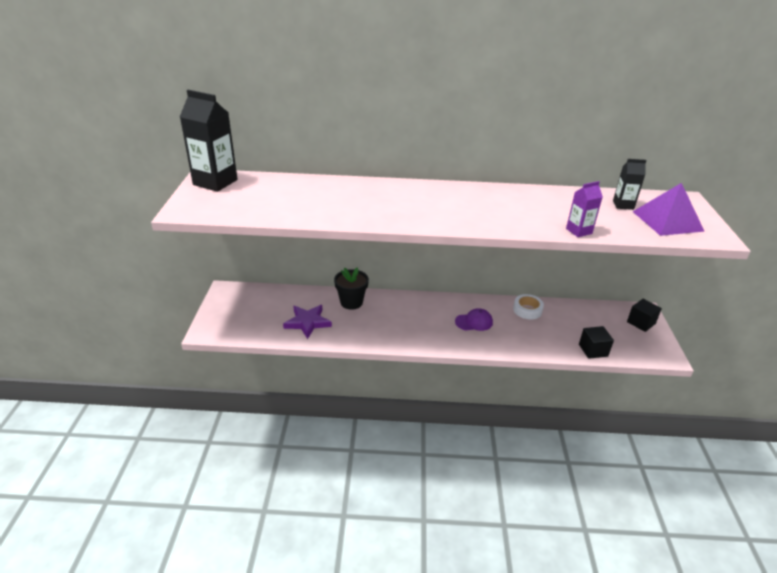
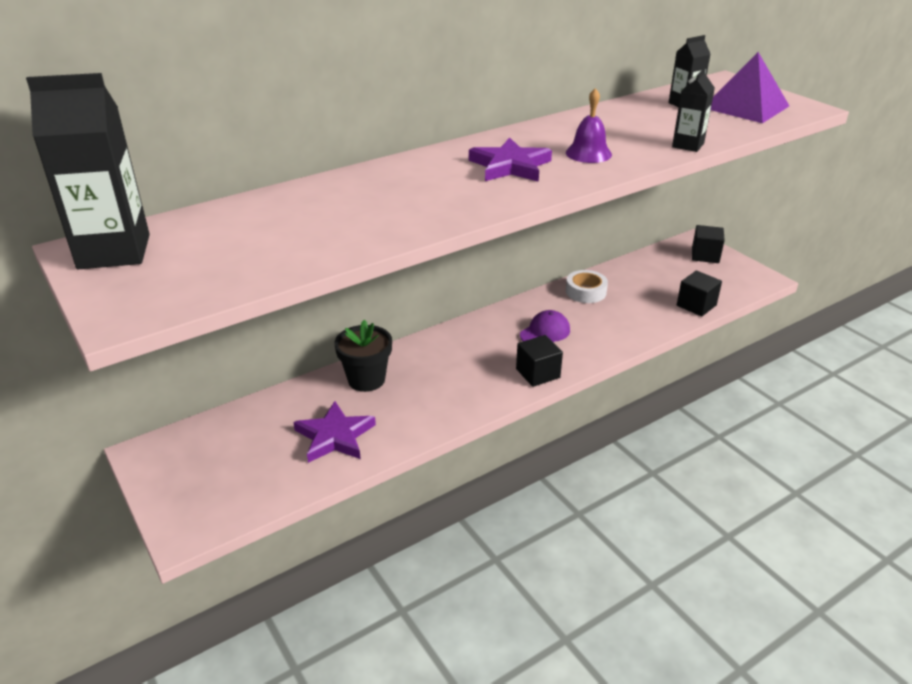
camera: 35 degrees left, 0 degrees up
purple carton [566,181,603,237] -> black carton [672,68,715,152]
none -> purple star [469,137,552,182]
none -> black cube [516,335,563,387]
none -> purple bell [566,88,612,163]

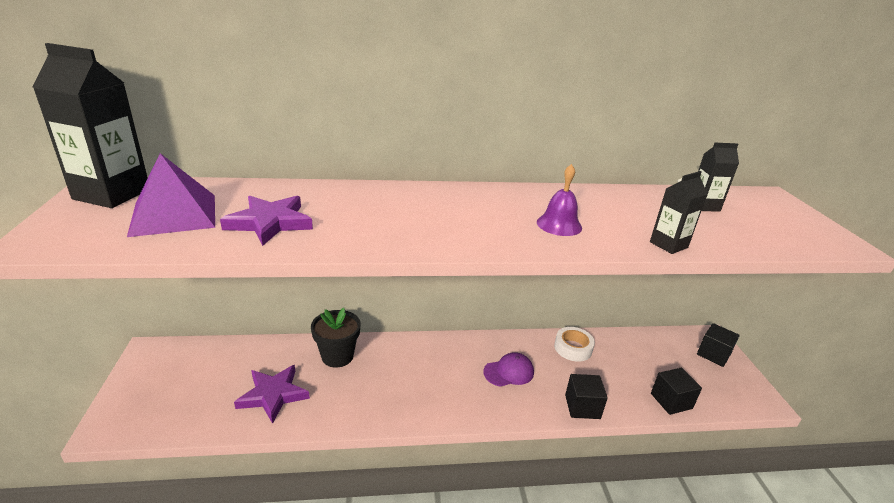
camera: 25 degrees right, 5 degrees down
purple star [469,137,552,182] -> purple star moved to [220,196,313,246]
black cube [516,335,563,387] -> black cube moved to [565,374,608,419]
purple pyramid [711,52,789,123] -> purple pyramid moved to [127,153,215,237]

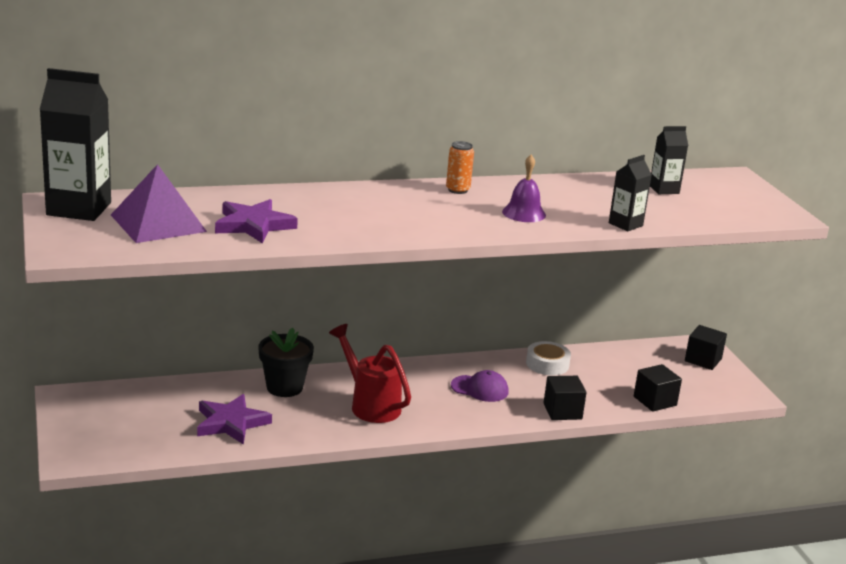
camera: 10 degrees left, 5 degrees down
purple cap [483,352,534,387] -> purple cap turned 45 degrees clockwise [451,370,509,402]
none -> red watering can [329,324,411,423]
none -> orange can [446,141,474,194]

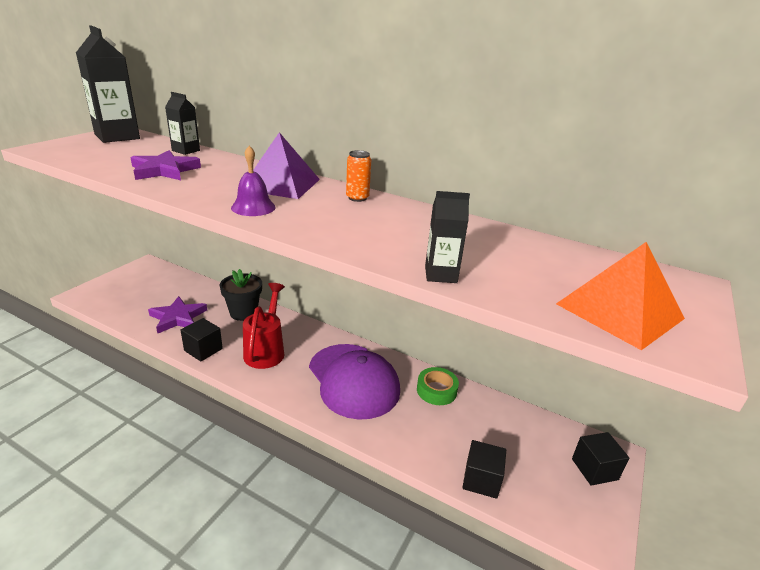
camera: 45 degrees right, 5 degrees up
purple pyramid [111,164,207,243] -> purple pyramid moved to [253,132,320,199]
purple cap [451,370,509,402] -> purple cap [309,344,400,420], size x2.10
purple bell [502,155,546,222] -> purple bell moved to [231,146,276,216]
white tape [526,341,571,375] -> green tape [417,367,459,405]
black cube [544,376,587,420] -> black cube moved to [181,318,223,361]
black carton [650,126,688,194] -> black carton moved to [165,92,200,155]
none -> orange pyramid [556,242,685,350]

